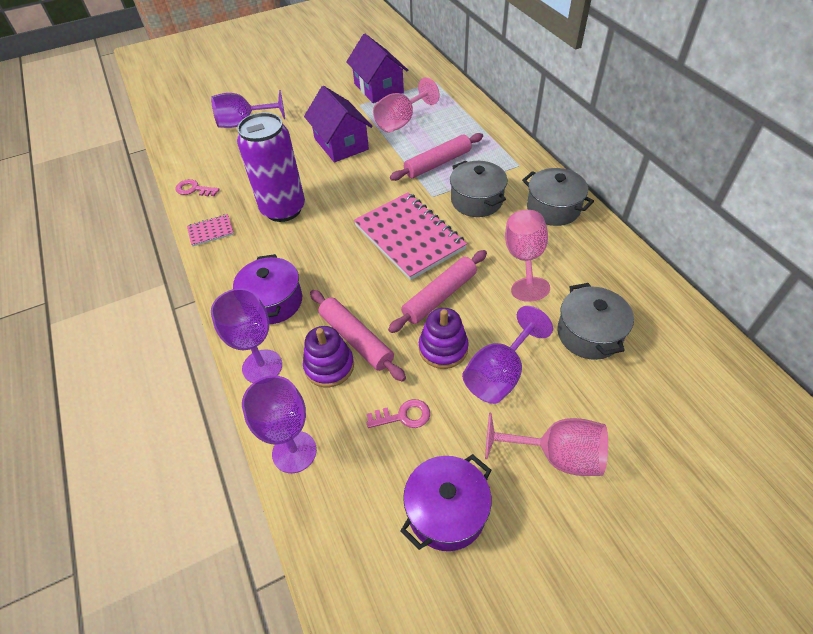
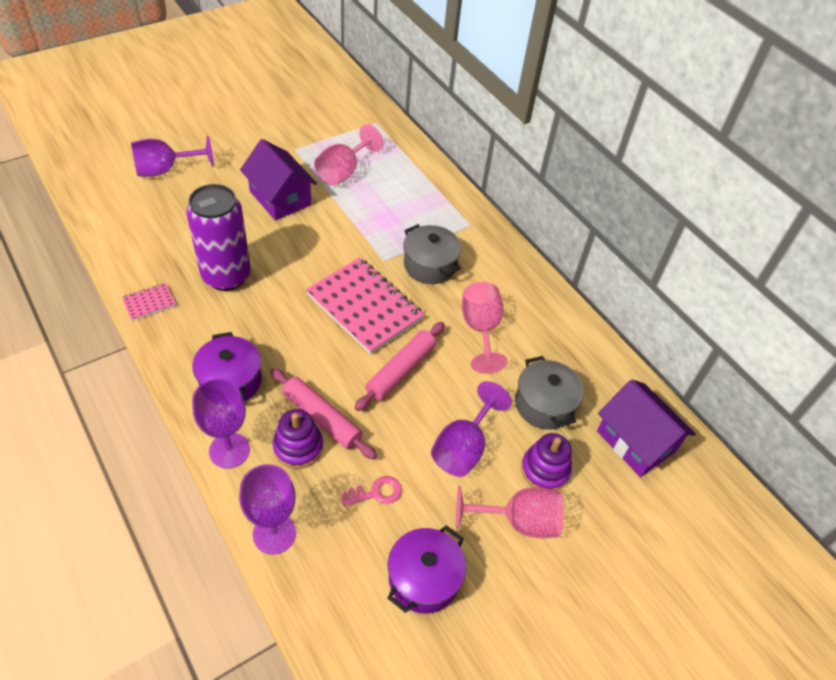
camera: 15 degrees left, 0 degrees up
pink key [175,179,220,196] -> none
purple house [346,34,408,103] -> purple house moved to [597,379,696,477]
pink rolling pin [390,133,483,181] -> none
purple stacking toy [419,308,469,369] -> purple stacking toy moved to [521,433,572,490]
grey pot [522,168,594,226] -> none

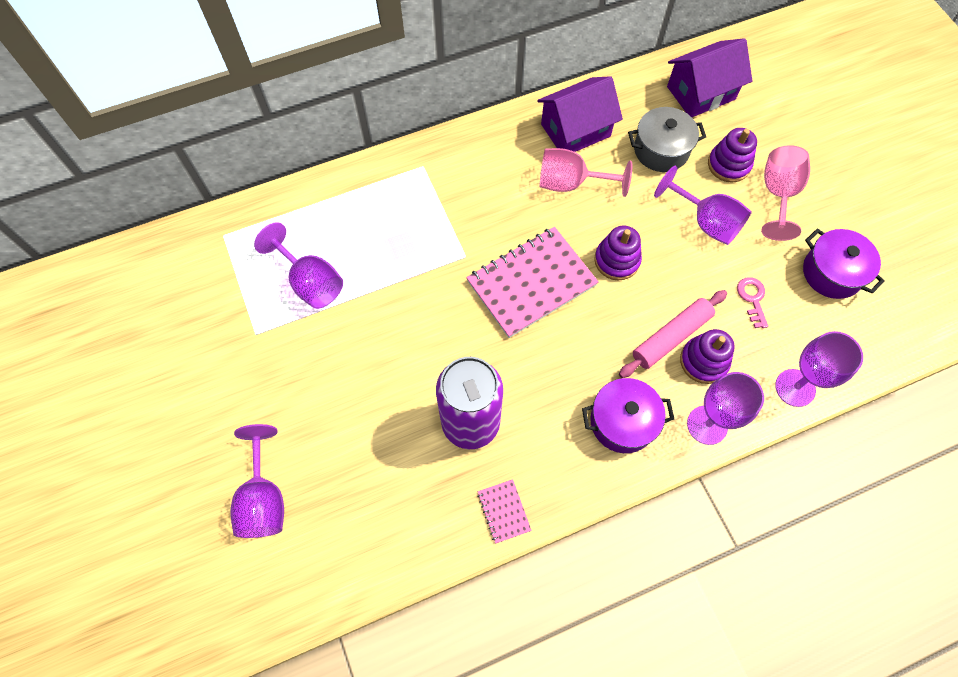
camera: 75 degrees left, 15 degrees up
purple house [240,139,317,220] -> purple house moved to [537,76,623,152]
pink goblet [314,124,383,186] -> purple goblet [254,222,343,309]
pink rolling pin [354,322,445,411] -> purple stacking toy [594,226,642,280]
grey pot [403,224,461,284] -> none

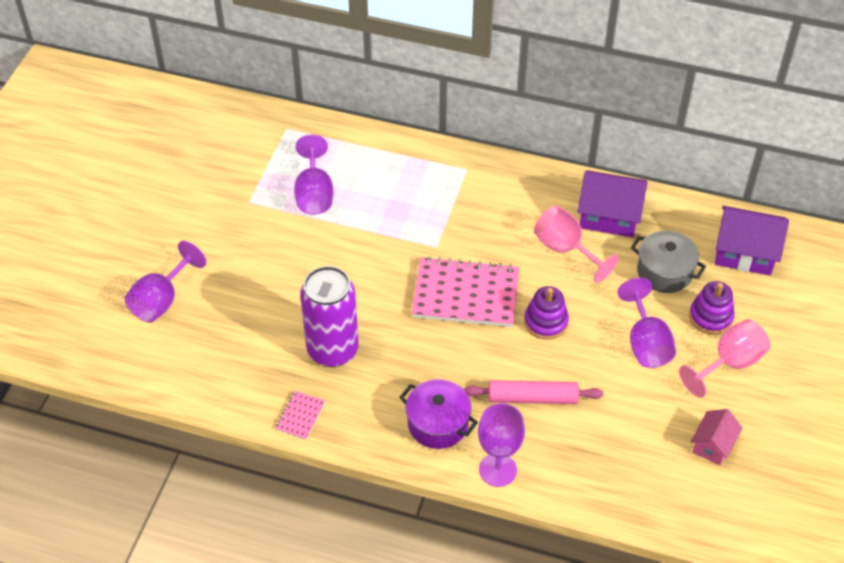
camera: 40 degrees right, 15 degrees down
purple stacking toy [680,329,735,384] -> none
pink key [737,277,768,328] -> none
purple goblet [775,331,863,407] -> none
purple pot [803,229,885,299] -> pink house [691,409,743,465]

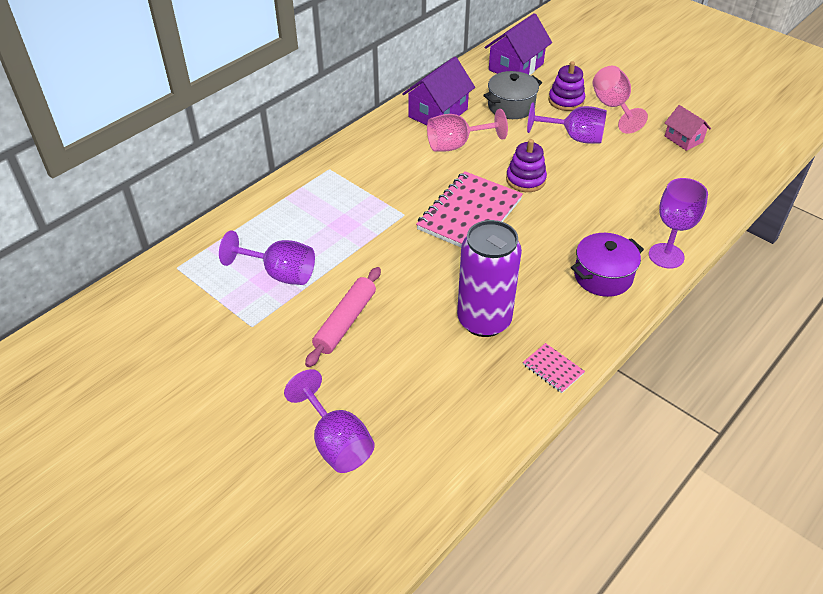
camera: 65 degrees left, 5 degrees down
pink rolling pin [464,380,603,404] -> pink rolling pin moved to [305,267,381,367]

